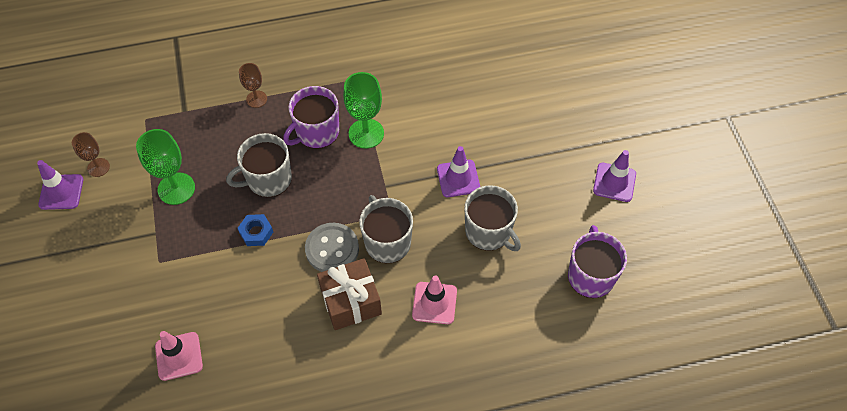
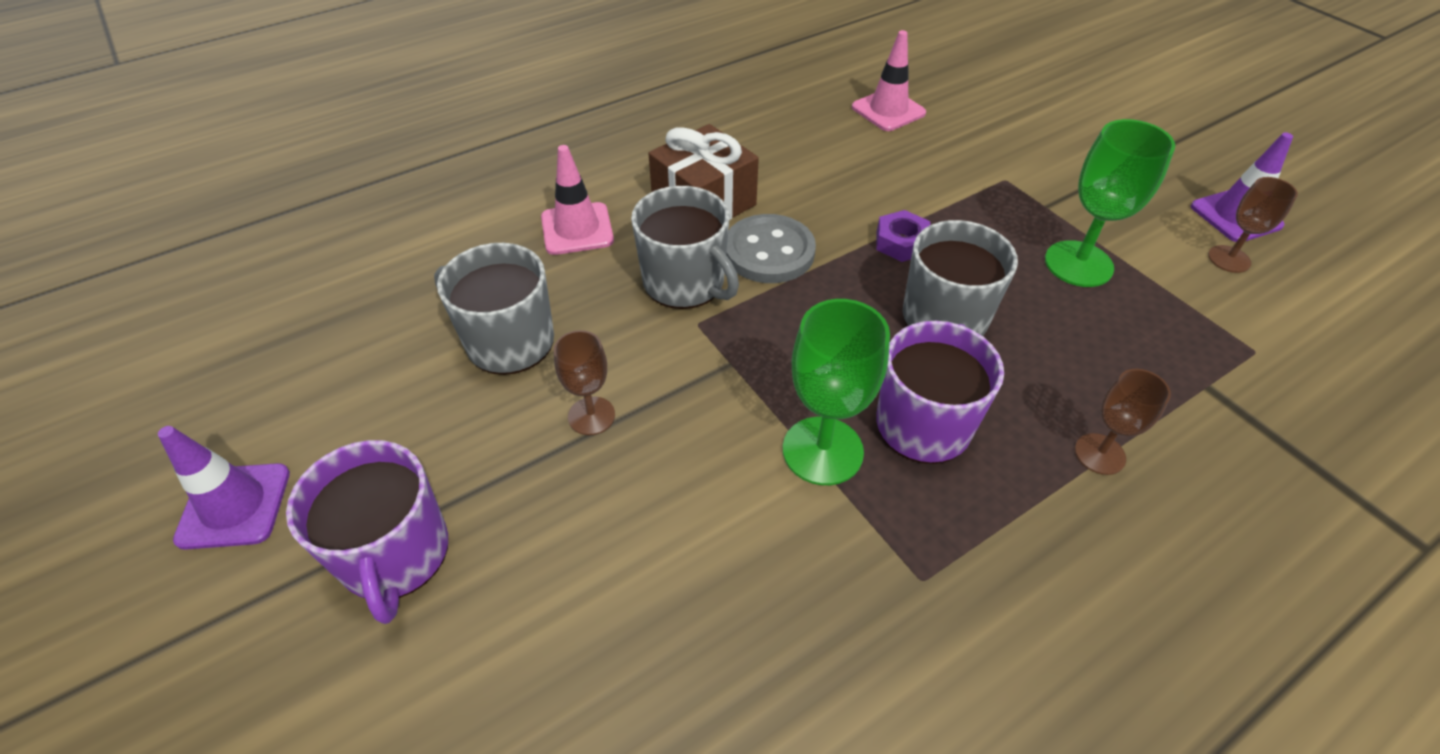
camera: 160 degrees right, 10 degrees down
blue nut [237,214,273,246] -> purple nut [876,210,930,262]
purple traffic cone [437,146,480,197] -> brown goblet [554,330,615,435]
purple mug [568,225,627,298] -> purple mug moved to [286,440,448,624]

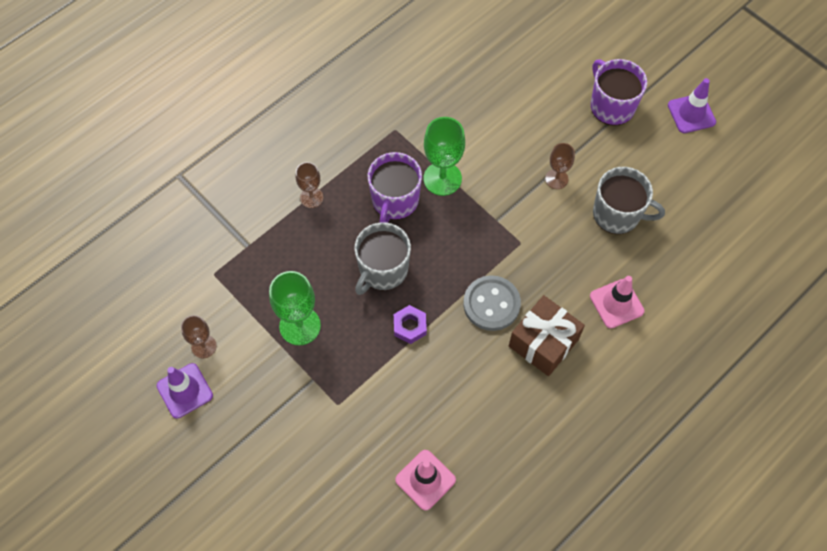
camera: 170 degrees right, 15 degrees up
grey mug [631,186,739,309] -> none

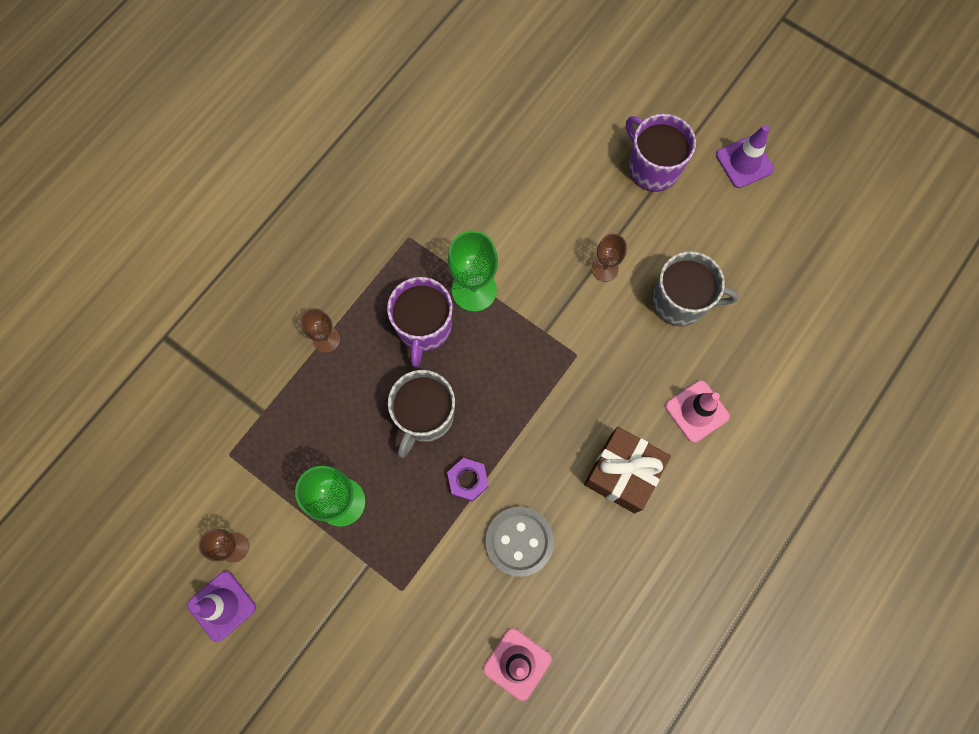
camera: 10 degrees left, 10 degrees up
grey button [463,275,521,331] -> grey button moved to [485,507,554,577]

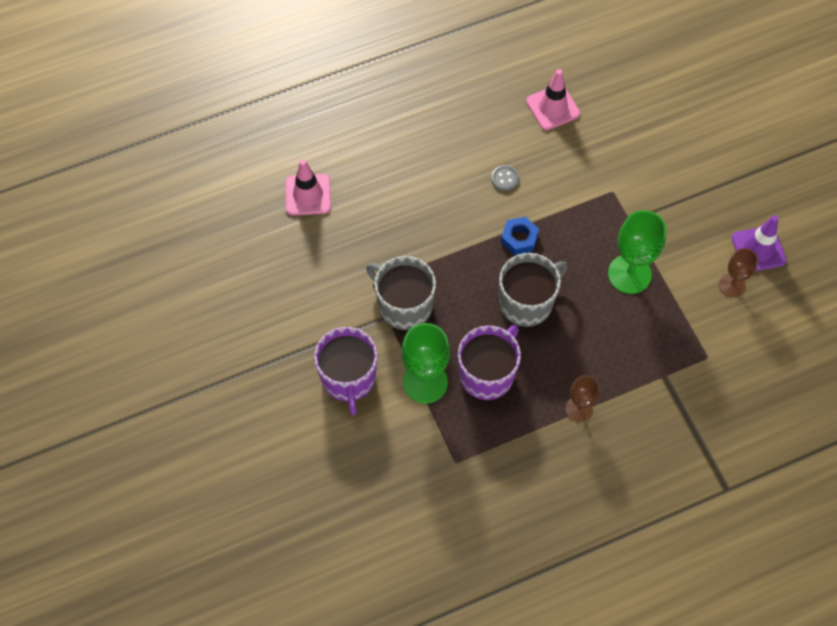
camera: 150 degrees left, 10 degrees down
purple nut [447,458,489,502] -> blue nut [501,217,539,255]
grey button [485,507,554,577] -> grey button [491,165,519,191], size x0.48
brown gift [584,427,671,514] -> none
brown goblet [592,234,627,282] -> none
purple mug [626,114,696,192] -> purple mug moved to [314,327,377,415]
grey mug [652,251,738,326] -> grey mug moved to [366,256,436,330]
purple traffic cone [716,125,774,188] -> none

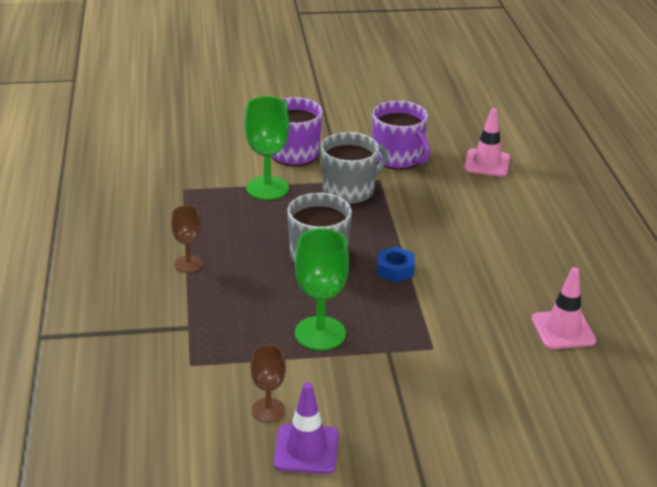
camera: 105 degrees right, 30 degrees down
purple mug [458,325,521,400] -> purple mug moved to [372,101,430,170]
grey button [491,165,519,191] -> none

